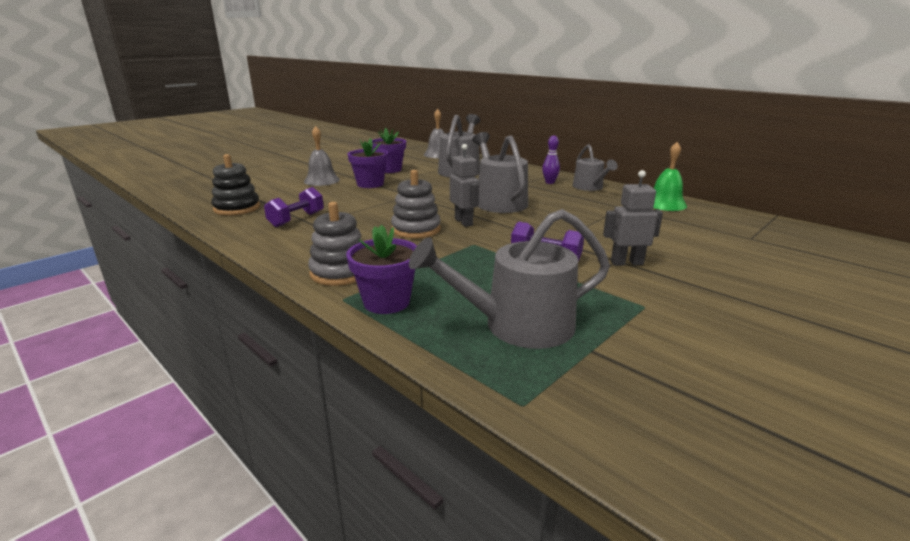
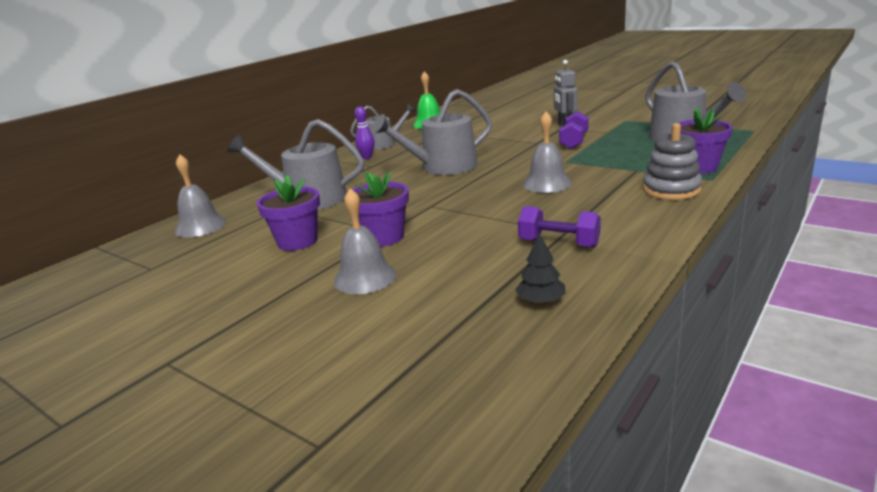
camera: 95 degrees left, 0 degrees up
black stacking toy [211,154,260,215] -> black tree [515,233,566,304]
grey stacking toy [391,170,441,238] -> grey bell [523,112,572,193]
grey robot [450,144,479,227] -> none

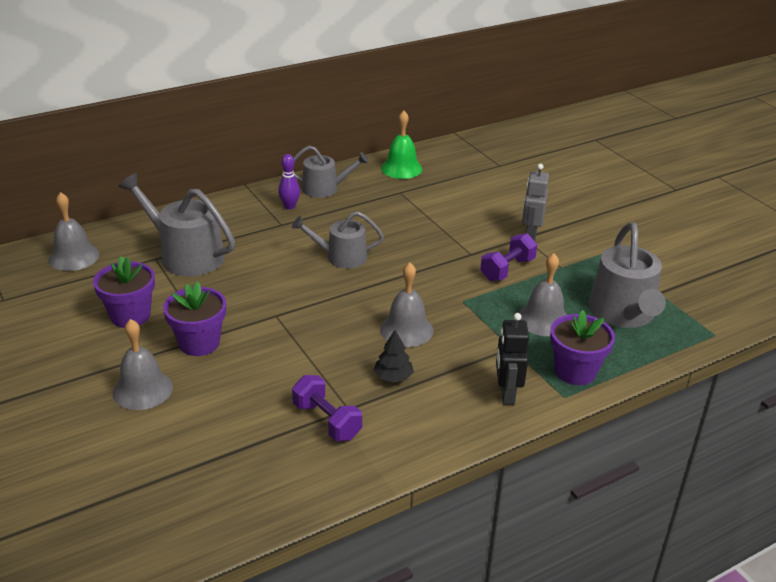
camera: 20 degrees right, 10 degrees up
grey watering can [372,89,492,175] -> grey watering can [292,211,384,269], size x0.64
black tree [515,233,566,304] -> black tree moved to [374,330,414,382]
grey stacking toy [643,123,702,200] -> black robot [496,313,529,405]
none -> grey bell [519,253,567,336]

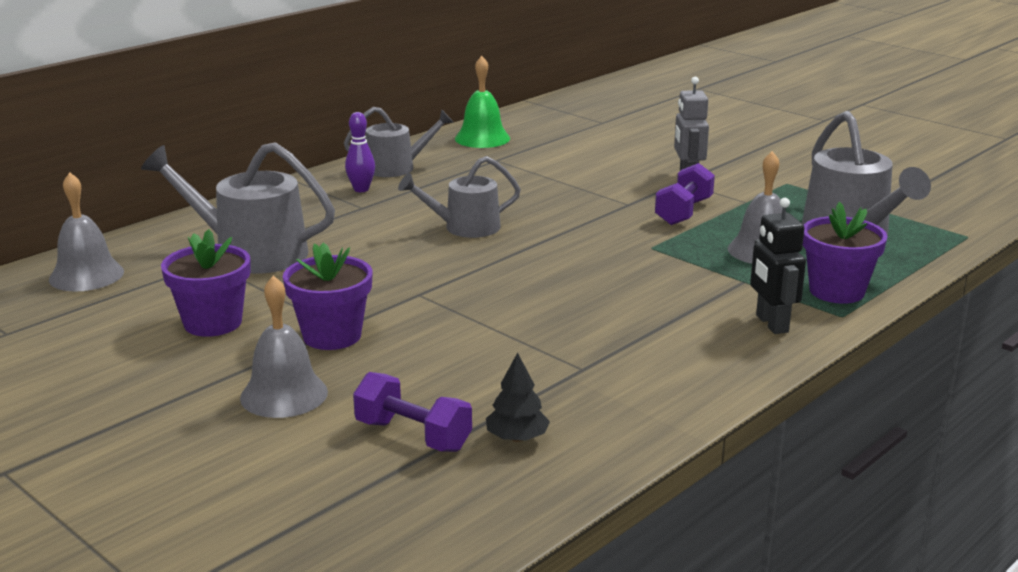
camera: 15 degrees left, 10 degrees down
purple dumbbell [292,375,362,441] -> purple dumbbell moved to [353,372,472,452]
black tree [374,330,414,382] -> black tree moved to [486,352,550,442]
grey bell [380,262,434,347] -> none

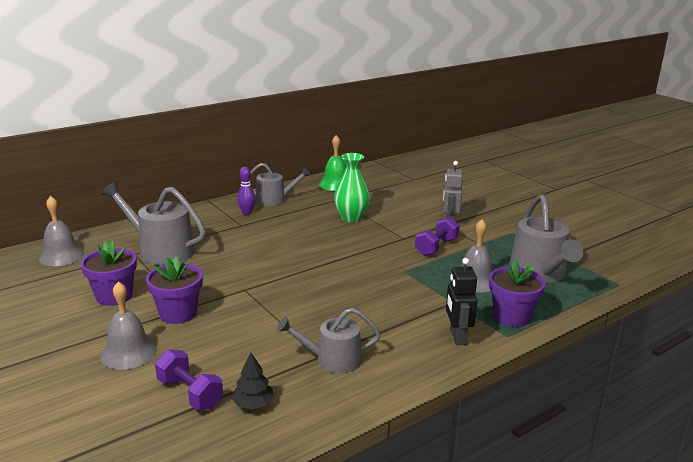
camera: 10 degrees right, 0 degrees up
grey watering can [398,156,521,238] -> grey watering can moved to [277,308,381,373]
none -> green vase [334,153,370,222]

